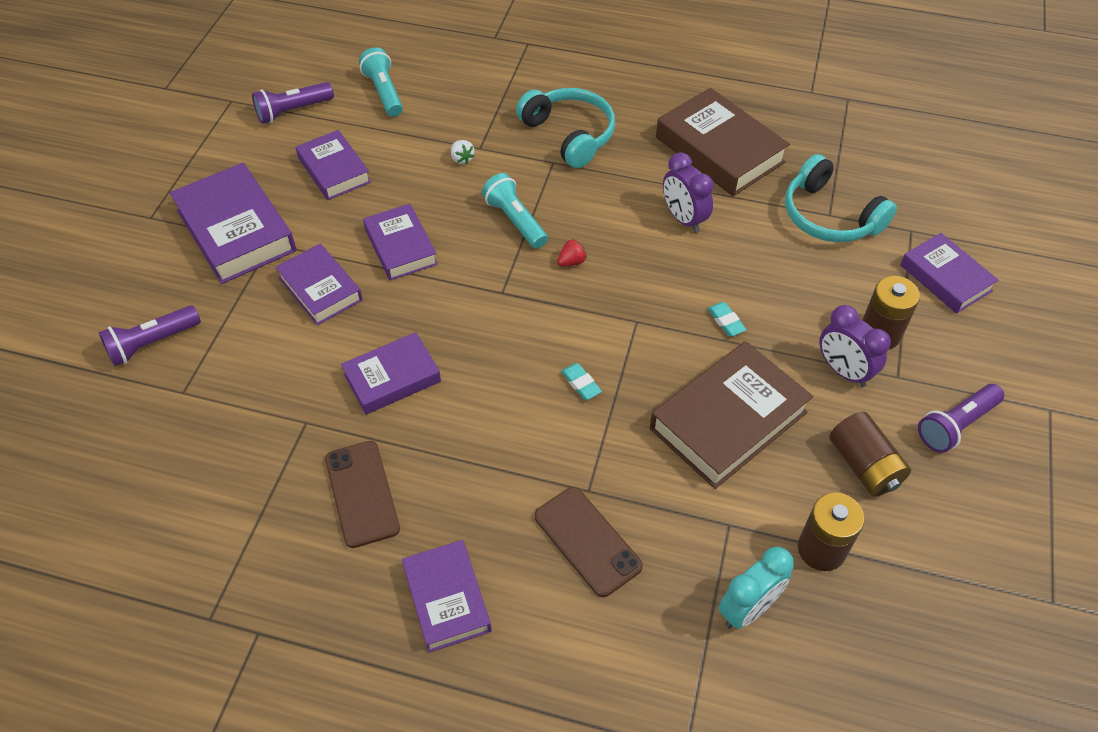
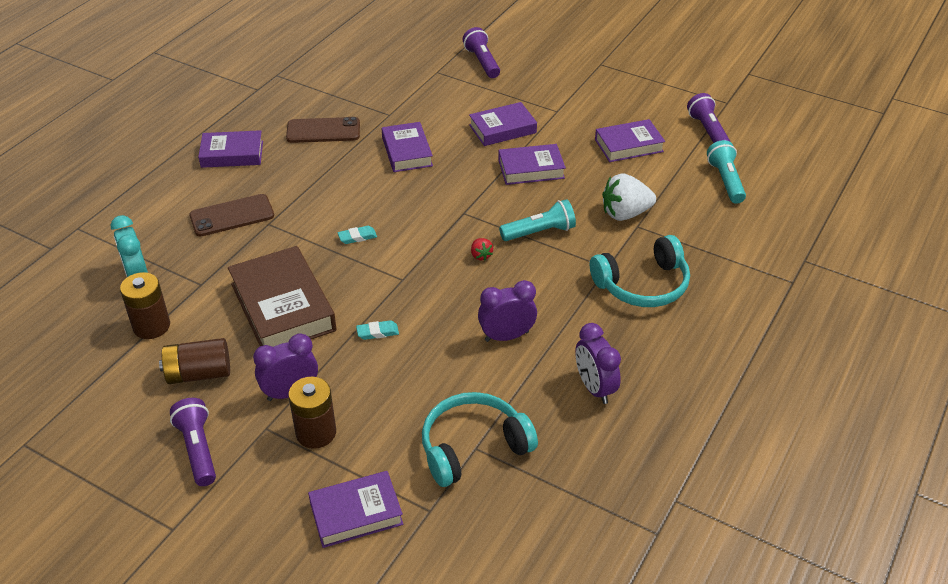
camera: 105 degrees right, 10 degrees down
purple book [170,163,296,284] -> none
turquoise flashlight [359,47,403,117] -> turquoise flashlight turned 90 degrees counterclockwise [707,140,746,204]
white strawberry [451,140,475,164] -> white strawberry [602,173,656,221], size x2.12
brown book [656,88,790,196] -> purple clock [575,323,621,404]

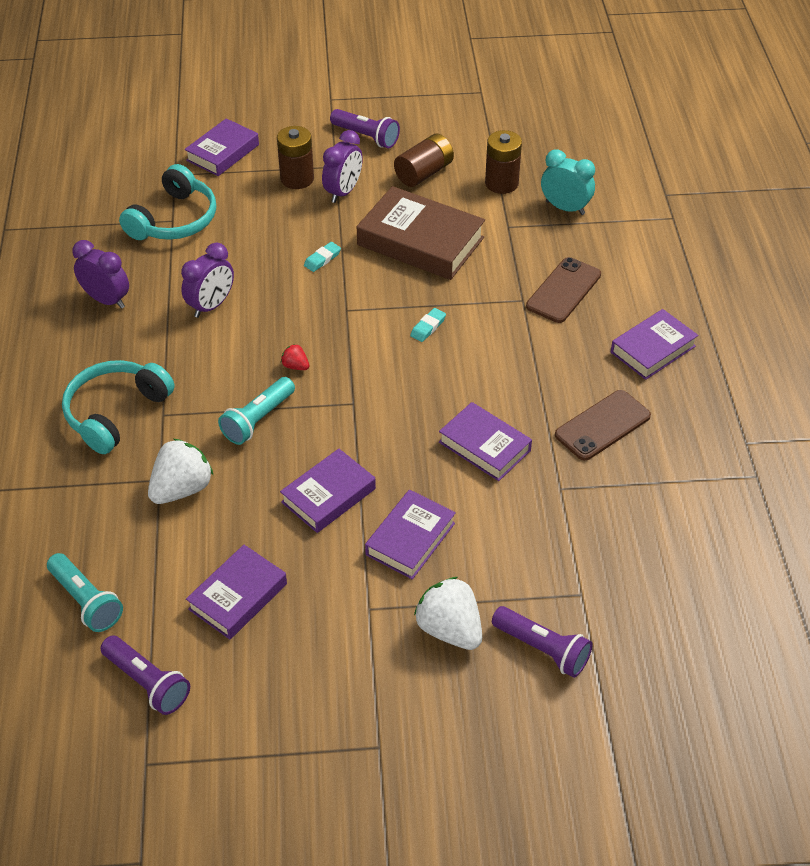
camera: 145 degrees right, 5 degrees up
none -> white strawberry [414,577,482,650]

